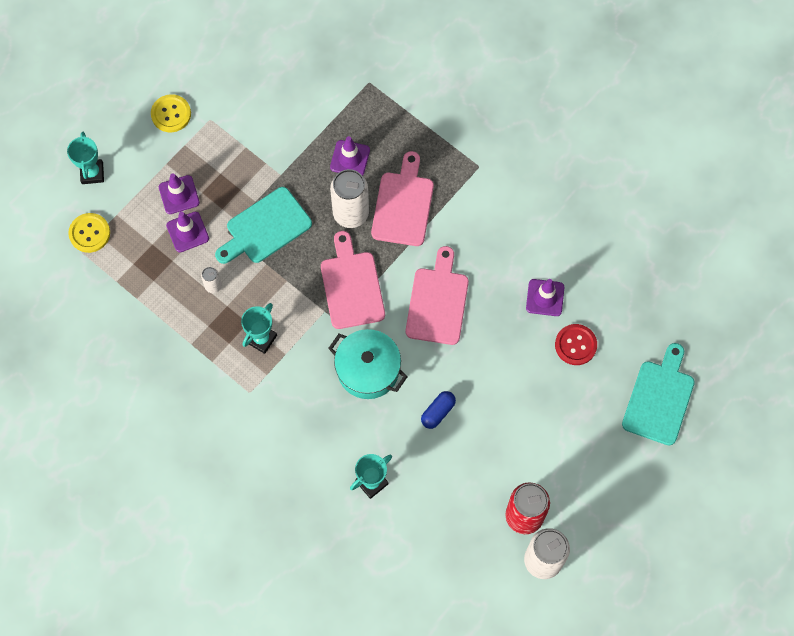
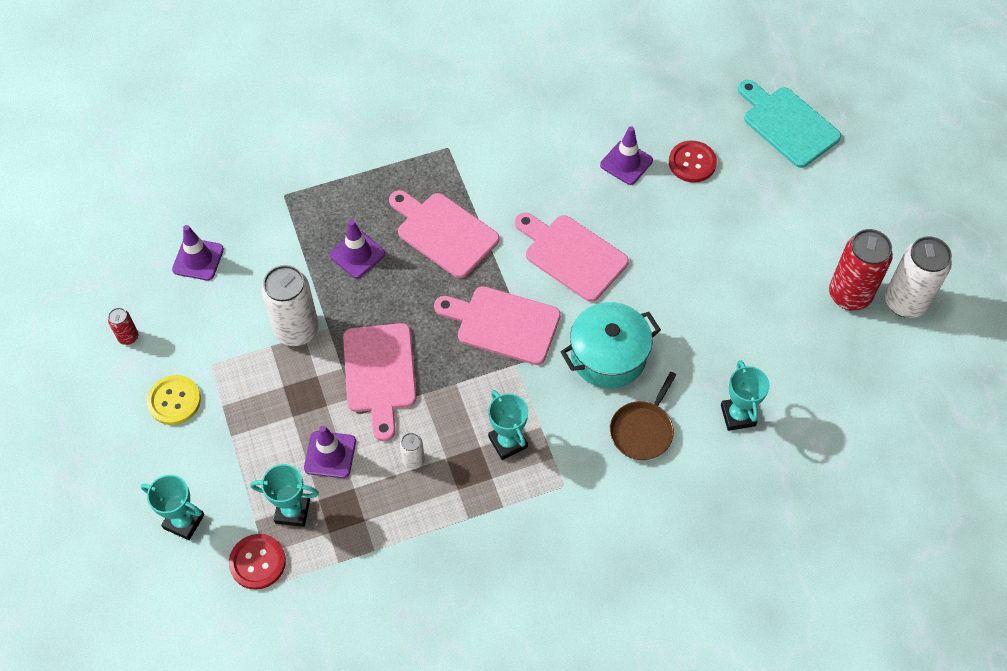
camera: 60 degrees left, 10 degrees down
yellow button [68,213,110,253] -> red button [229,534,286,590]
purple traffic cone [159,173,200,214] -> purple traffic cone moved to [172,225,224,280]
turquoise cutting board [215,187,312,264] -> pink cutting board [343,323,416,441]
white can [330,169,369,228] -> white can moved to [261,265,319,346]
blue capsule [421,391,456,429] -> none
none -> red can [108,308,138,345]
none -> turquoise trophy [250,464,319,527]
none -> brown pan [610,372,676,460]

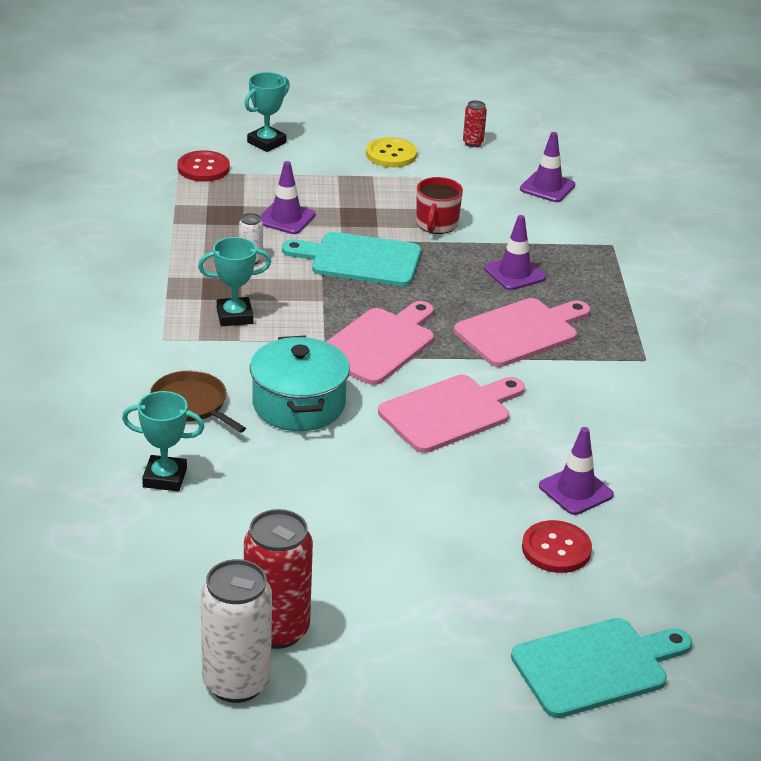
camera: 105 degrees right, 25 degrees down
turquoise trophy [250,464,319,527] -> none
white can [261,265,319,346] -> red mug [416,177,463,234]
pink cutting board [343,323,416,441] -> turquoise cutting board [282,232,421,286]

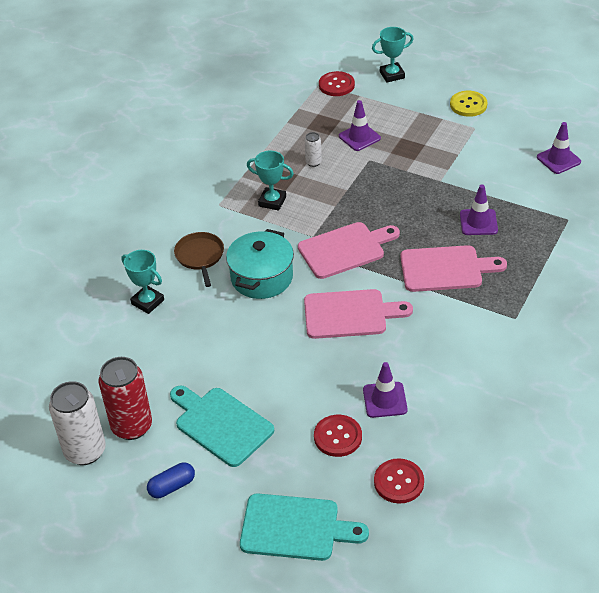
camera: 35 degrees right, 10 degrees up
turquoise cutting board [282,232,421,286] -> turquoise cutting board moved to [170,386,274,467]
red mug [416,177,463,234] -> none
red can [463,100,487,147] -> none
none -> blue capsule [147,462,195,498]
none -> red button [374,458,424,504]

